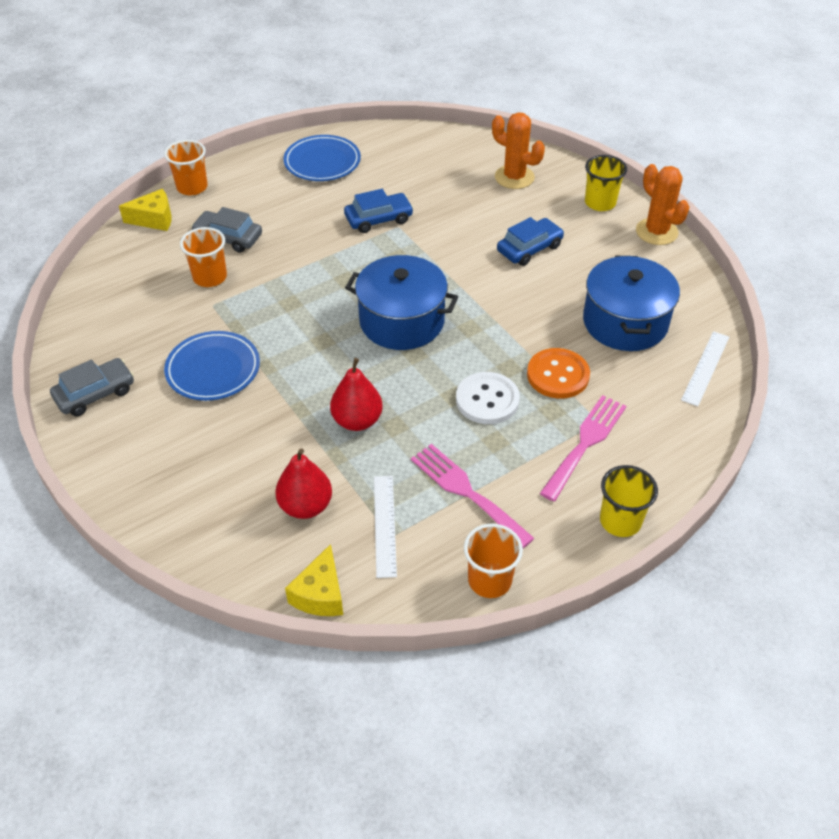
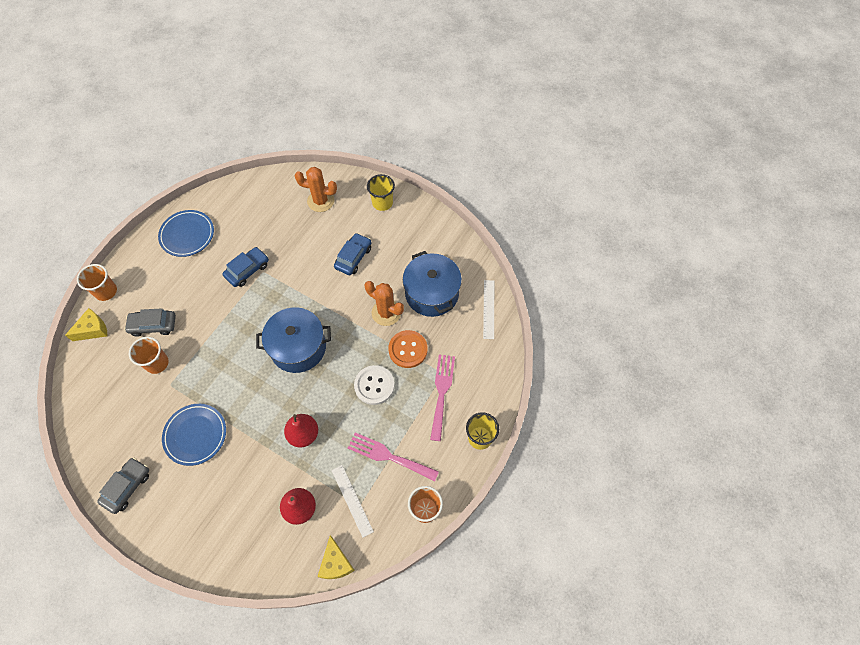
camera: 25 degrees left, 15 degrees up
orange cactus [636,164,689,245] -> orange cactus moved to [365,281,404,326]

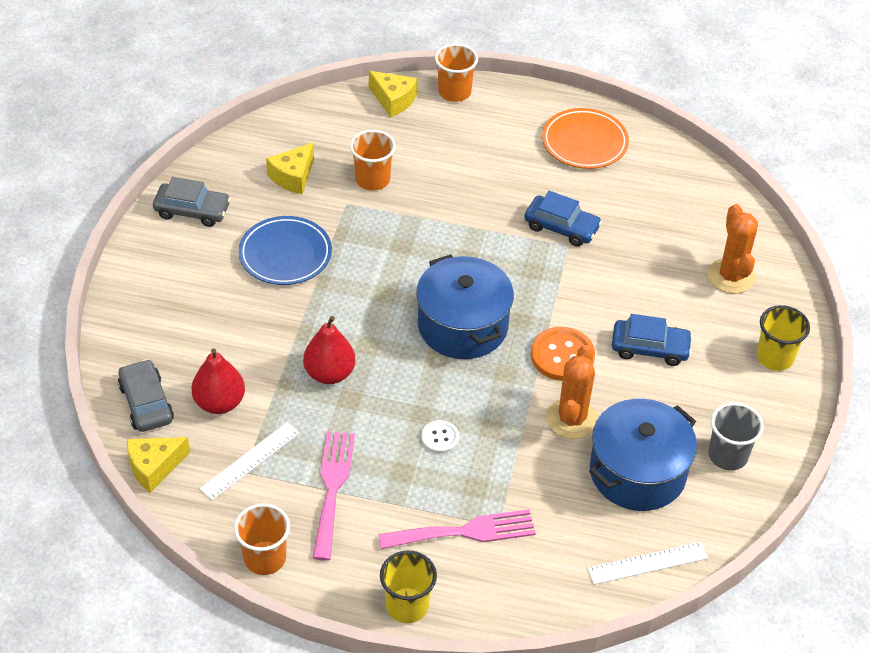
camera: 70 degrees right, 15 degrees down
grey car [124,308,176,337] -> grey car moved to [118,359,174,432]
blue plate [158,210,214,257] -> orange plate [542,108,629,169]
white button [354,365,395,405] -> white button [421,420,459,454], size x0.57
orange button [388,330,428,368] -> orange button moved to [531,327,595,381]
none -> yellow cheese [266,142,314,194]
none -> grey cup [709,402,764,471]

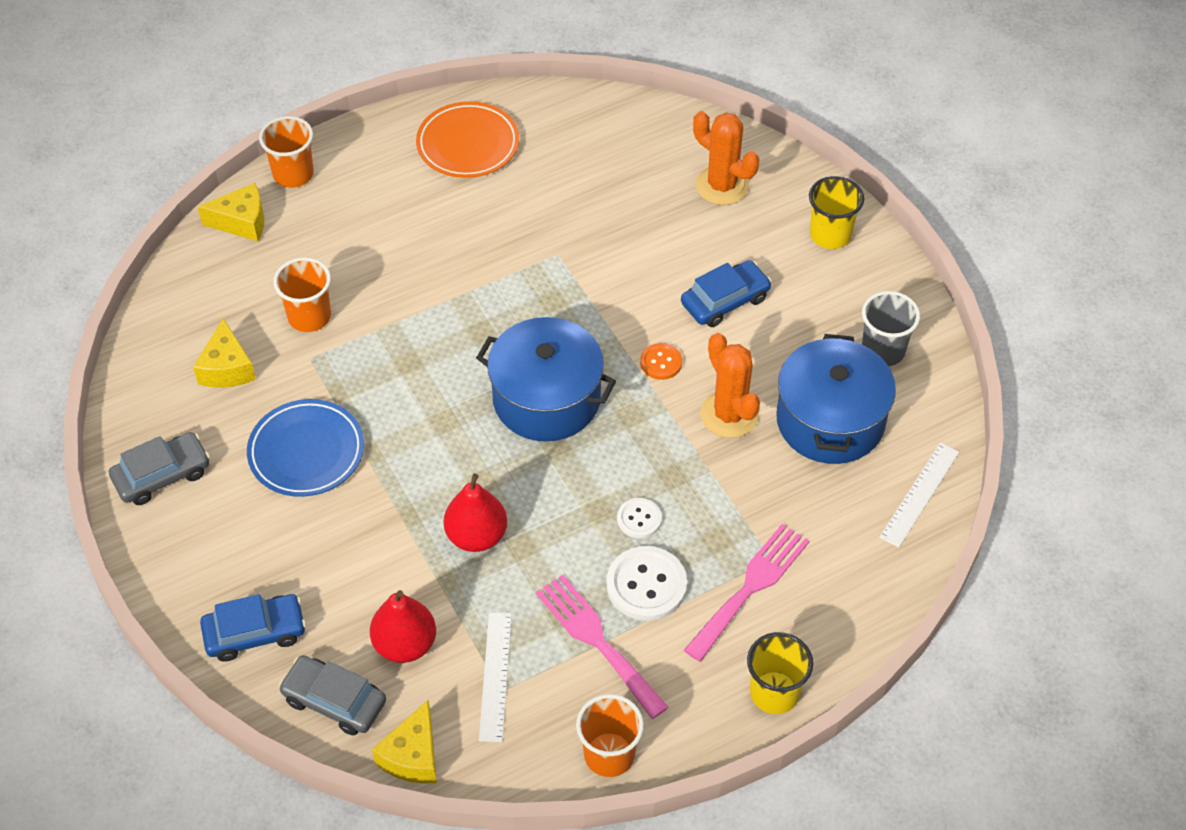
camera: 40 degrees left, 5 degrees up
blue car [524,191,602,247] -> blue car moved to [200,594,306,662]
orange button [531,327,595,381] -> orange button [640,343,682,380], size x0.57
none -> white button [607,546,687,621]

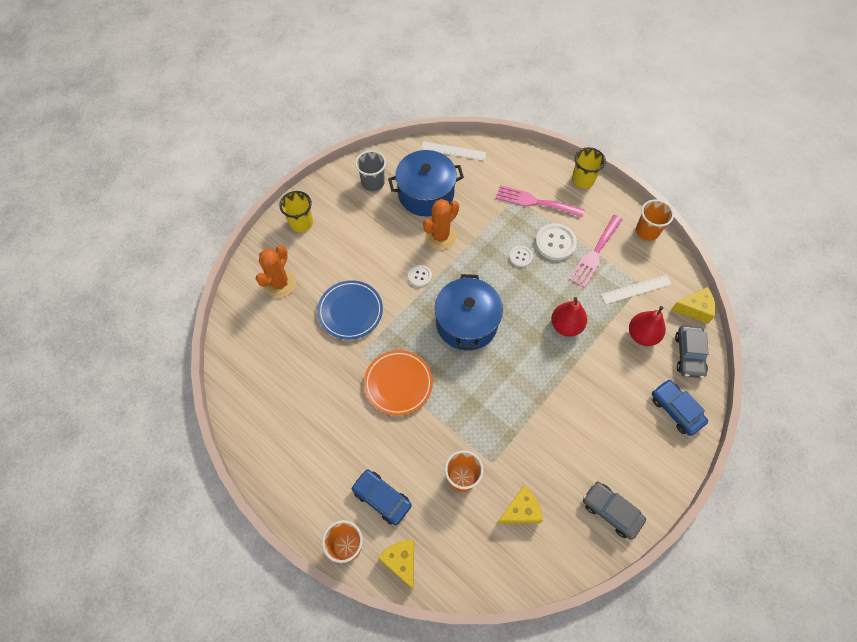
camera: 110 degrees left, 10 degrees up
blue plate [247,399,364,497] -> blue plate moved to [317,280,383,339]
orange plate [416,101,519,178] -> orange plate moved to [364,350,433,416]
orange button [640,343,682,380] -> white button [408,265,432,287]
blue car [681,260,772,327] -> blue car moved to [351,469,412,525]

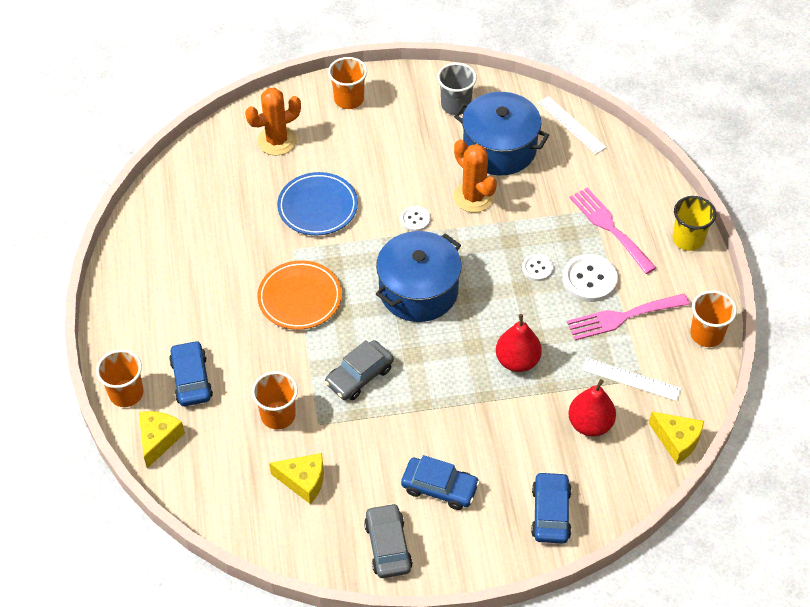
camera: 40 degrees right, 10 degrees down
yellow cup [279,191,313,232] -> orange cup [328,57,367,109]
orange cactus [423,199,459,250] -> orange cactus turned 60 degrees clockwise [453,139,497,212]
grey car [675,326,709,378] -> grey car moved to [325,340,394,400]
none -> blue car [401,455,480,510]

